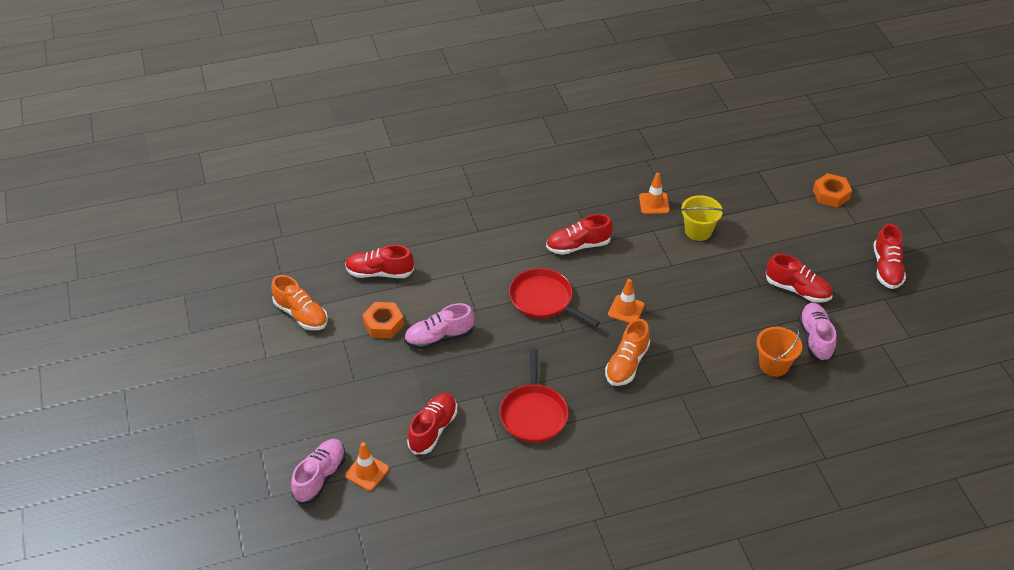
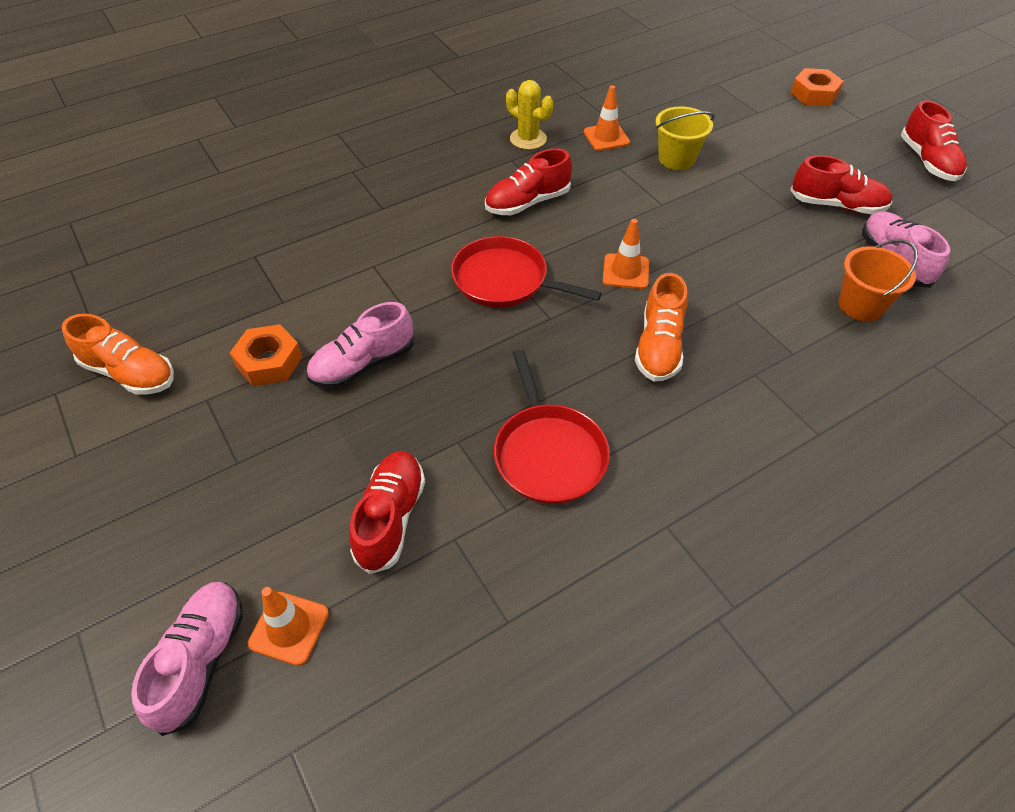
camera: 15 degrees left, 5 degrees up
red shoe [345,245,414,278] -> none
none -> yellow cactus [506,80,553,150]

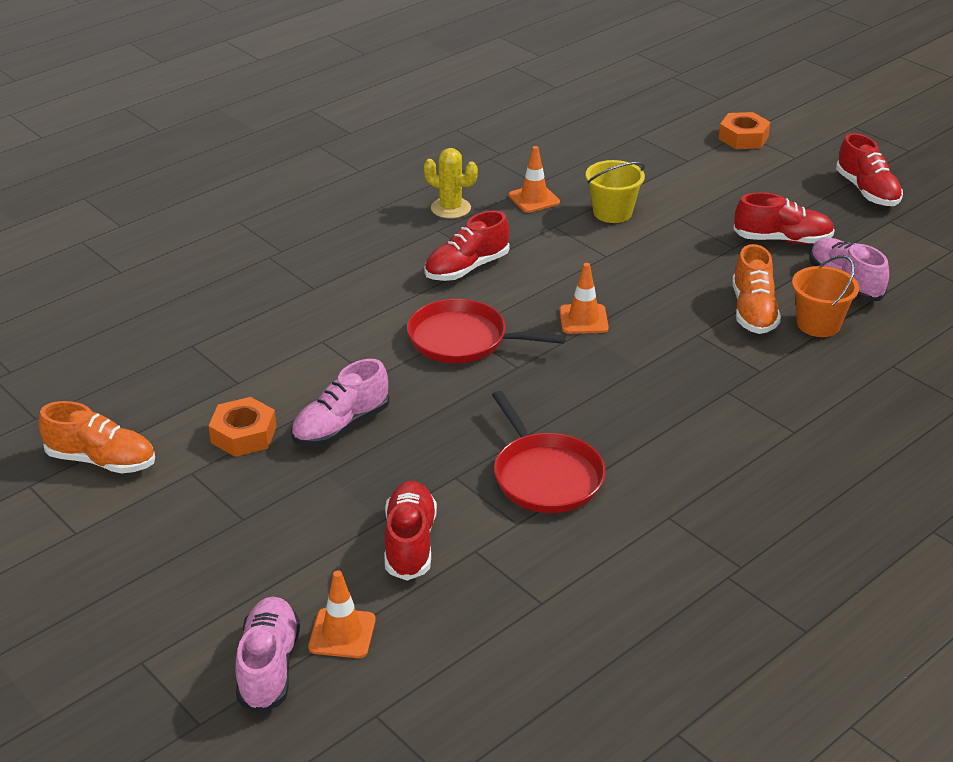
camera: 10 degrees left, 15 degrees down
orange shoe [635,273,688,382] -> orange shoe moved to [732,244,781,334]

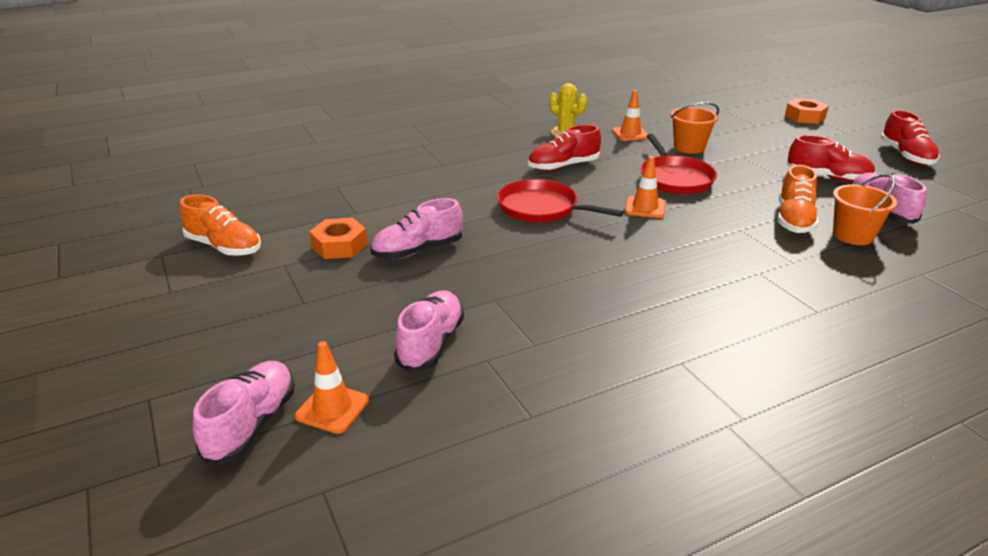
camera: 15 degrees right, 5 degrees down
red shoe [384,481,437,580] -> pink shoe [394,290,464,372]
red pan [492,391,606,513] -> red pan moved to [640,134,717,194]
yellow bucket [586,160,645,223] -> orange bucket [671,102,719,154]

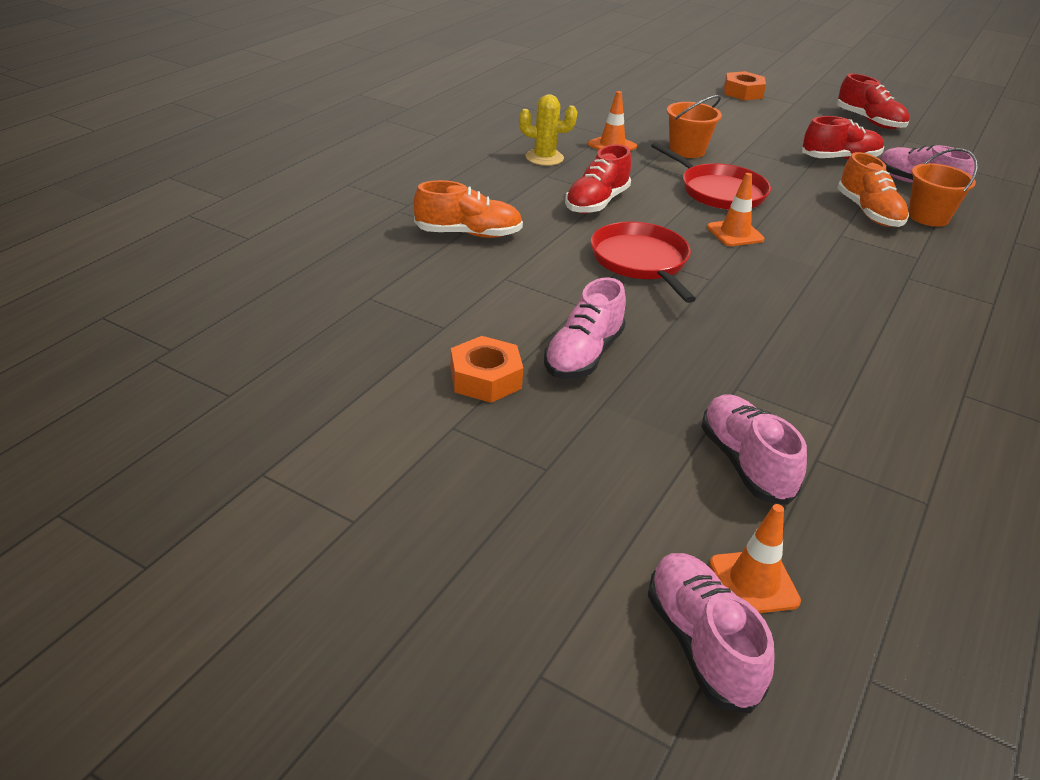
camera: 35 degrees left, 5 degrees up
orange shoe [179,194,261,256] -> orange shoe moved to [413,180,523,238]
red pan [497,179,624,222] -> red pan turned 75 degrees clockwise [591,222,696,303]

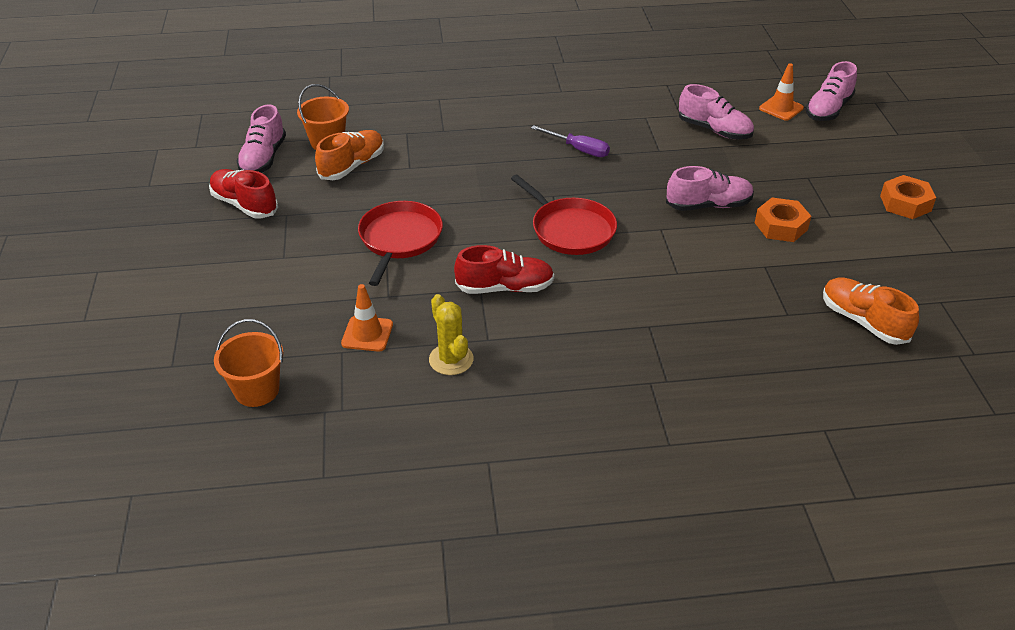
camera: 125 degrees left, 5 degrees up
orange shoe [413,180,523,238] -> orange shoe moved to [823,277,919,345]
red pan [591,222,696,303] -> red pan turned 75 degrees counterclockwise [511,175,617,255]
orange bucket [667,95,722,158] -> orange bucket moved to [214,319,283,407]
pink shoe [701,394,807,505] -> pink shoe turned 90 degrees counterclockwise [679,84,754,139]
orange traffic cone [707,173,764,246] -> none
orange nut [724,71,766,100] -> orange nut moved to [880,175,936,219]
red shoe [837,73,910,129] -> none
none -> purple screwdriver [531,125,610,157]

